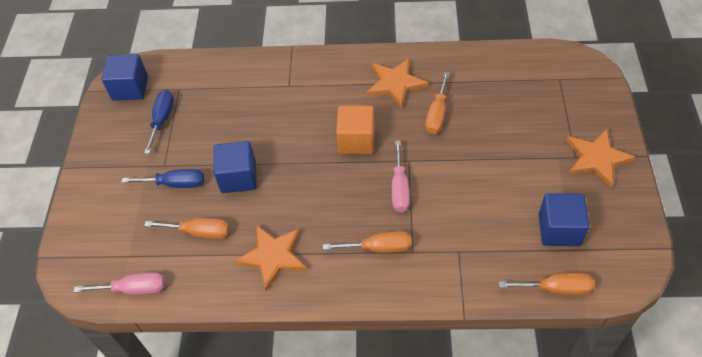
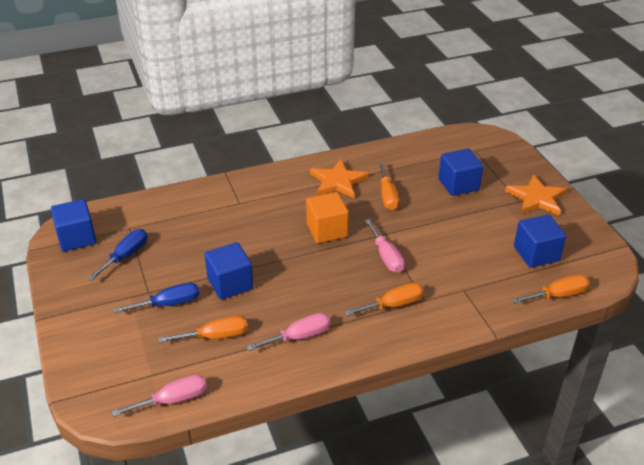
camera: 25 degrees left, 15 degrees down
blue screwdriver [144,90,174,154] -> blue screwdriver turned 45 degrees clockwise [87,229,147,281]
orange star [234,225,307,291] -> pink screwdriver [246,313,330,351]
none -> blue cube [438,148,483,196]

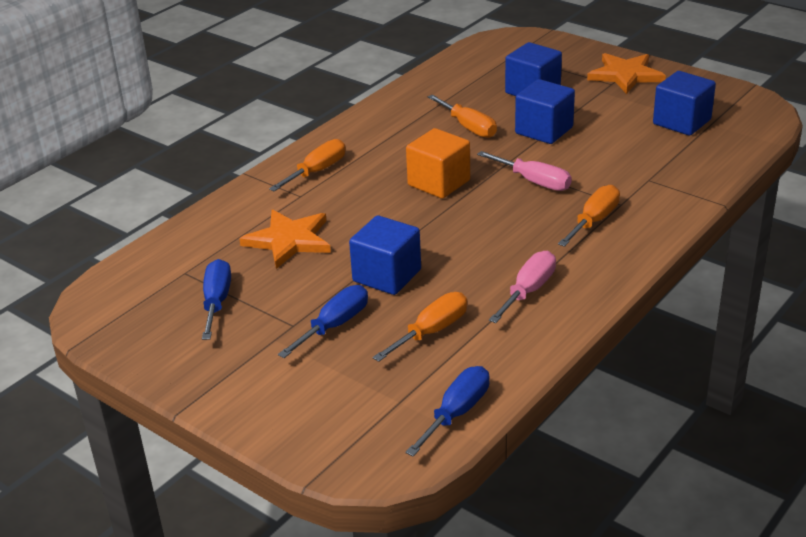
camera: 30 degrees left, 5 degrees down
blue cube [51,199,96,252] -> blue cube moved to [515,79,575,144]
pink screwdriver [111,374,207,417] -> blue screwdriver [405,366,490,457]
orange star [310,159,369,198] -> orange star moved to [239,210,331,269]
orange screwdriver [512,274,590,304] -> orange screwdriver moved to [269,139,346,191]

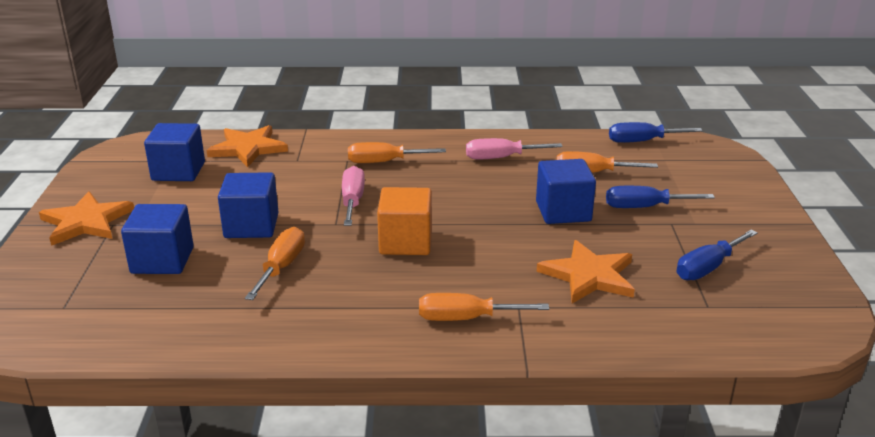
camera: 130 degrees left, 5 degrees down
none -> orange star [206,125,288,167]

